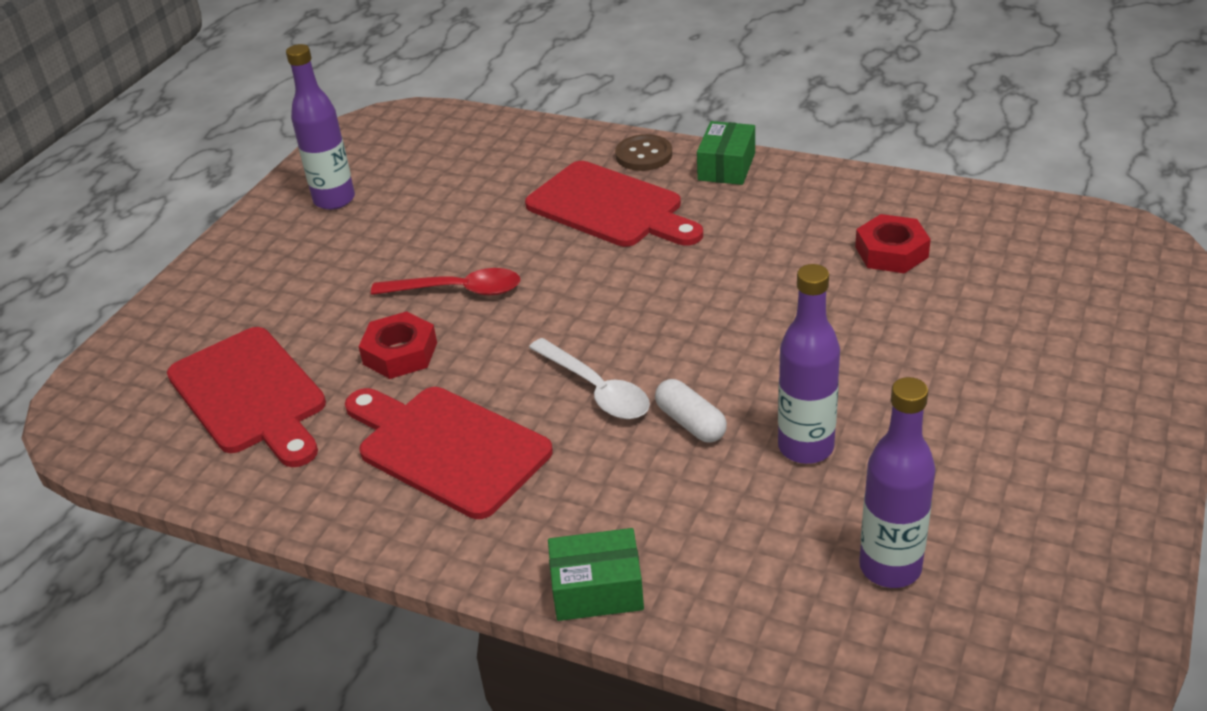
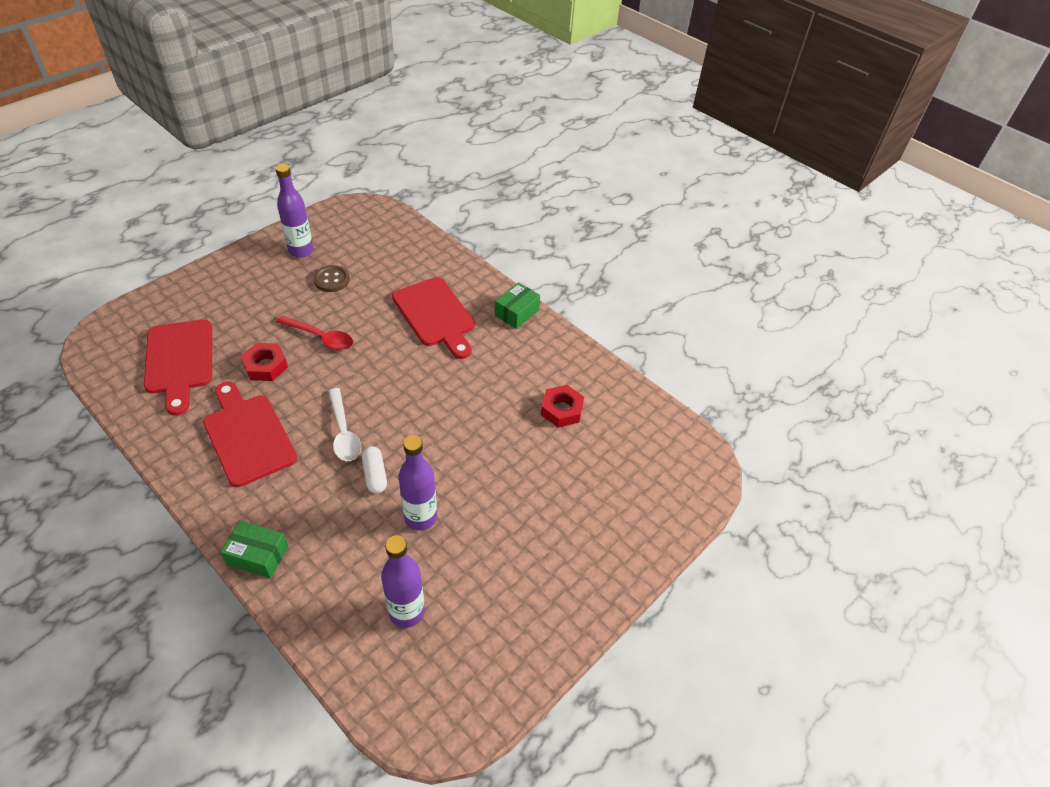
camera: 15 degrees right, 10 degrees up
brown button [615,134,672,171] -> brown button moved to [313,265,350,292]

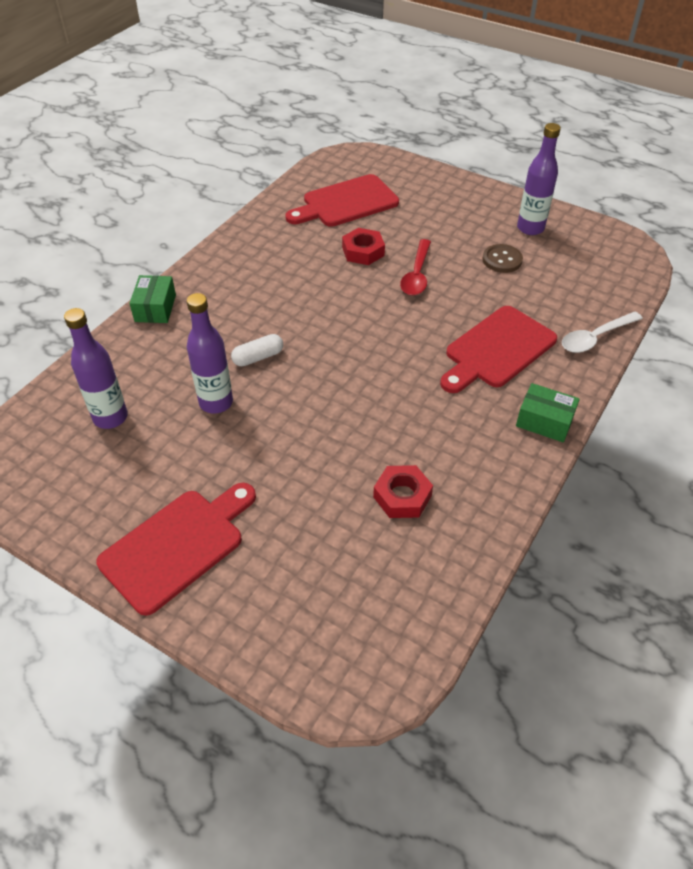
camera: 80 degrees right, 0 degrees up
red cutting board [203,382,297,487] -> red cutting board moved to [96,483,256,616]
white spoon [328,388,361,461] -> white spoon moved to [562,312,643,353]

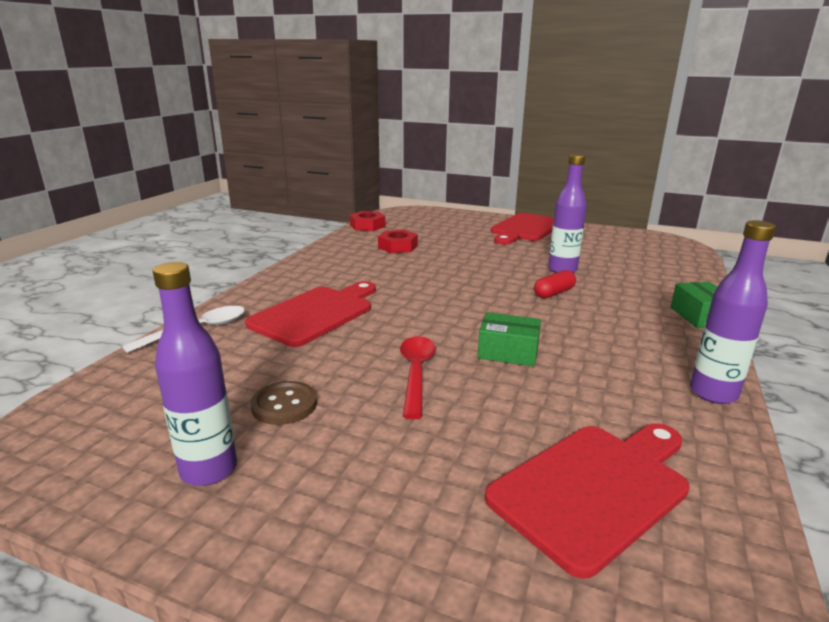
camera: 170 degrees right, 25 degrees down
purple bottle [64,308,128,429] -> purple bottle moved to [690,220,776,404]
white capsule [231,334,283,366] -> red capsule [534,270,576,298]
red nut [342,228,385,265] -> red nut moved to [350,211,385,231]
green box [516,383,580,442] -> green box moved to [478,312,541,366]

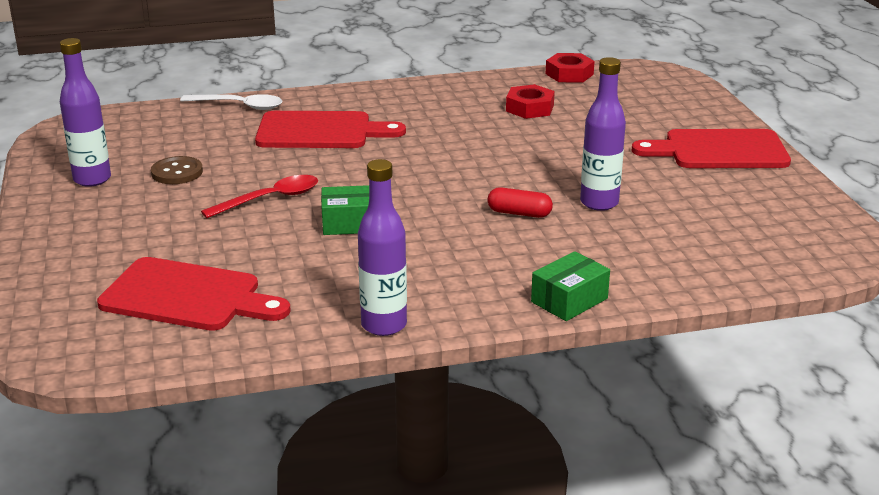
camera: 55 degrees right, 5 degrees up
green box [478,312,541,366] -> green box turned 75 degrees counterclockwise [321,185,369,235]

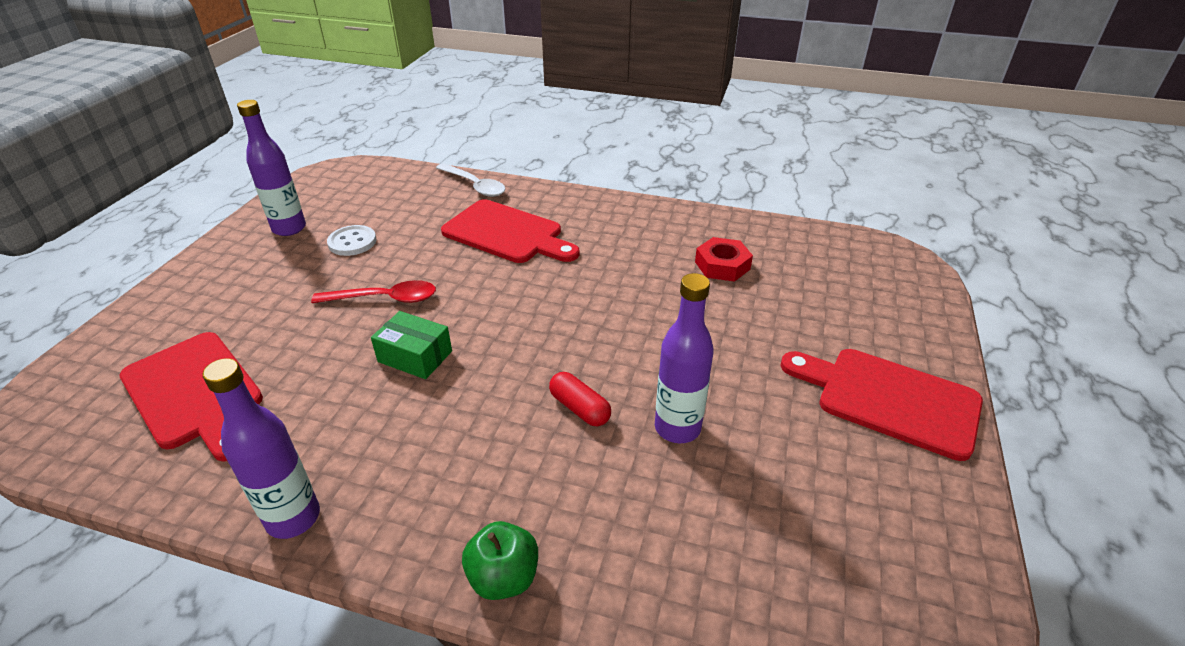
camera: 30 degrees right, 10 degrees up
brown button [151,156,203,184] -> white button [327,225,376,256]
green box [531,251,610,321] -> green apple [462,521,538,600]
red nut [546,53,595,83] -> none

